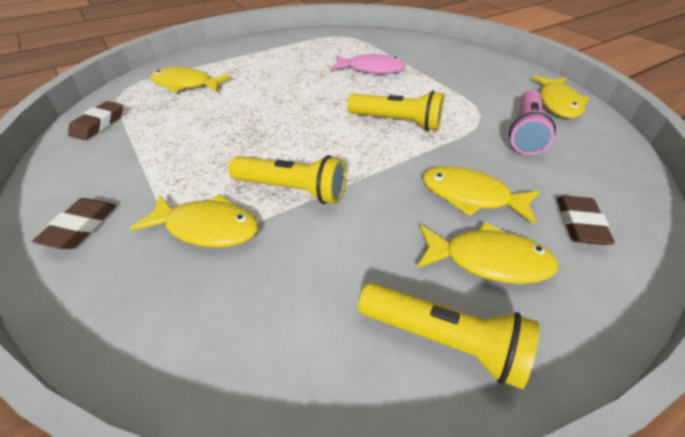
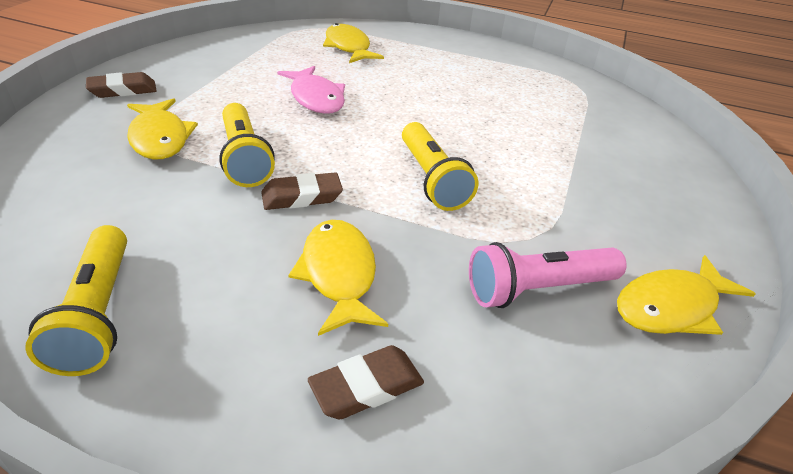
camera: 50 degrees right, 5 degrees down
brown eraser [68,101,123,140] -> brown eraser moved to [261,172,343,210]
pink fish [330,53,406,74] -> pink fish moved to [277,66,345,114]
yellow fish [417,222,558,284] -> none

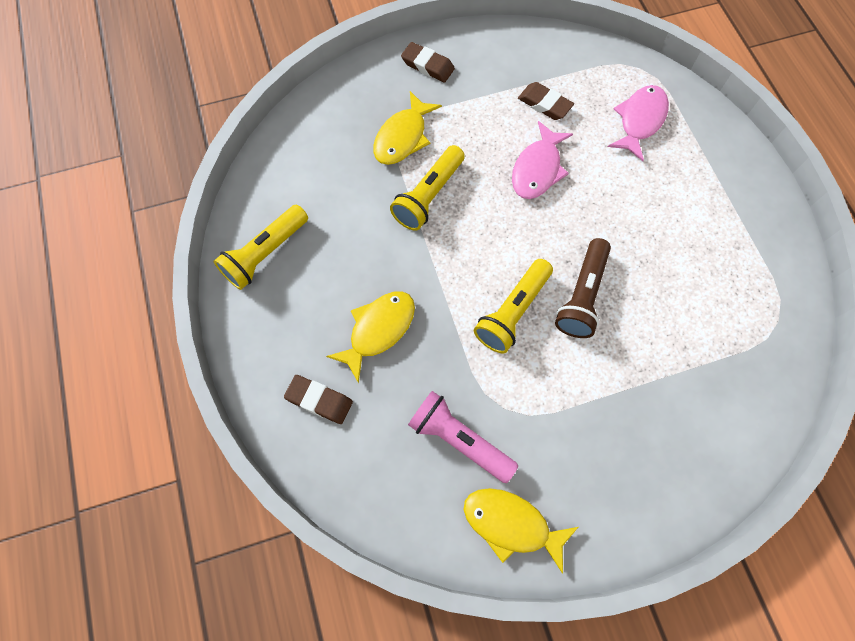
camera: 55 degrees right, 30 degrees up
brown eraser [261,172,343,210] -> brown eraser moved to [518,82,574,120]
yellow fish [323,23,384,63] -> pink fish [608,85,669,161]
none -> brown flashlight [555,238,611,338]

